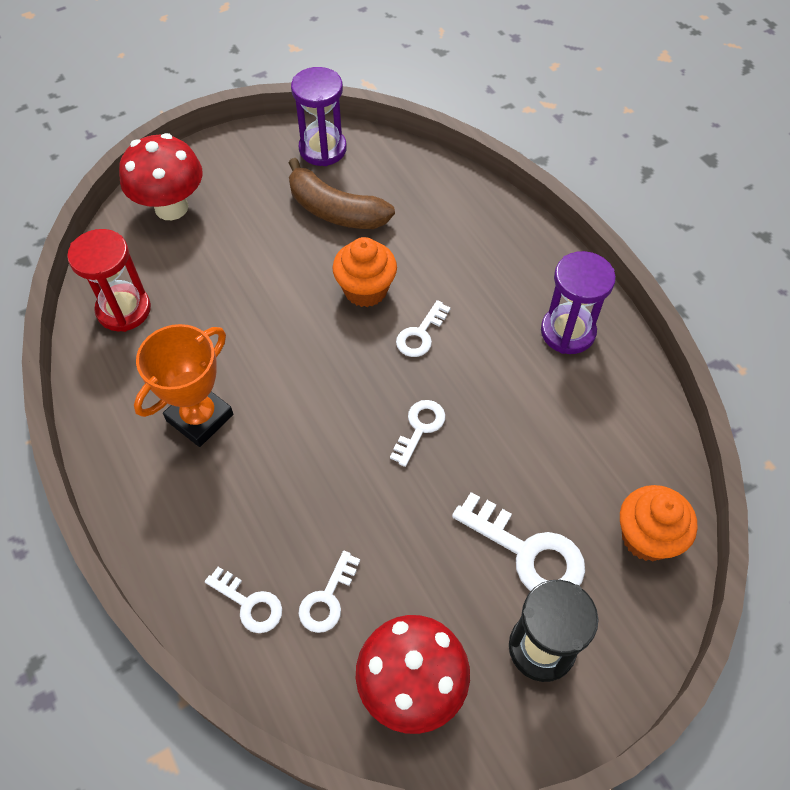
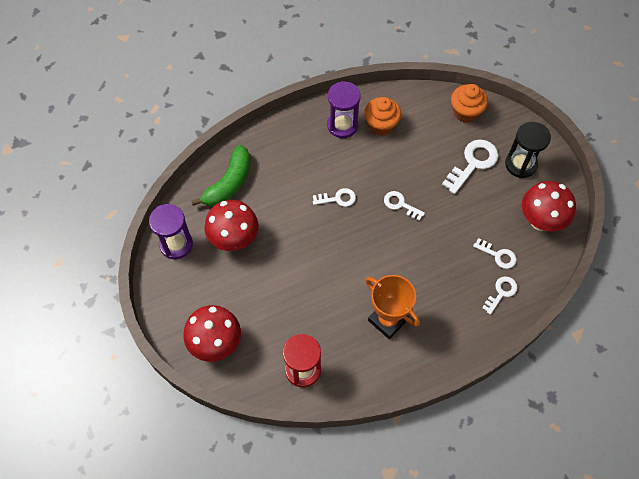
camera: 85 degrees left, 5 degrees up
brown banana [289,158,395,229] -> red mushroom [204,200,258,251]
orange cupcake [332,237,397,307] -> orange cupcake moved to [364,97,401,136]
white key [396,300,451,357] -> white key turned 45 degrees counterclockwise [313,188,356,207]
none -> green banana [191,145,251,206]

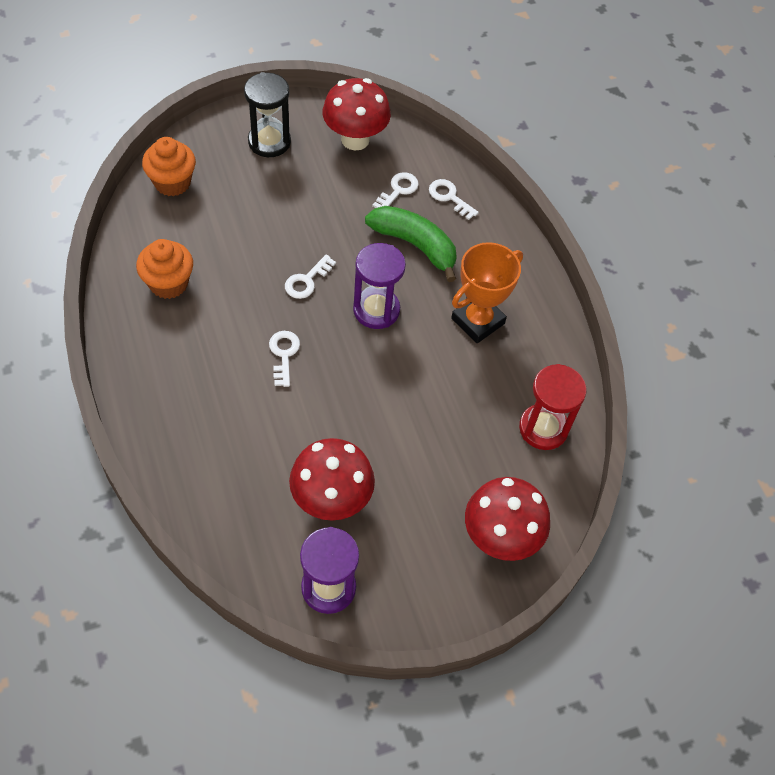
camera: 90 degrees left, 5 degrees down
green banana [191,145,251,206] -> green banana moved to [365,206,457,282]
purple hourglass [327,81,360,138] -> purple hourglass moved to [353,243,406,329]
white key [442,139,499,194] -> none

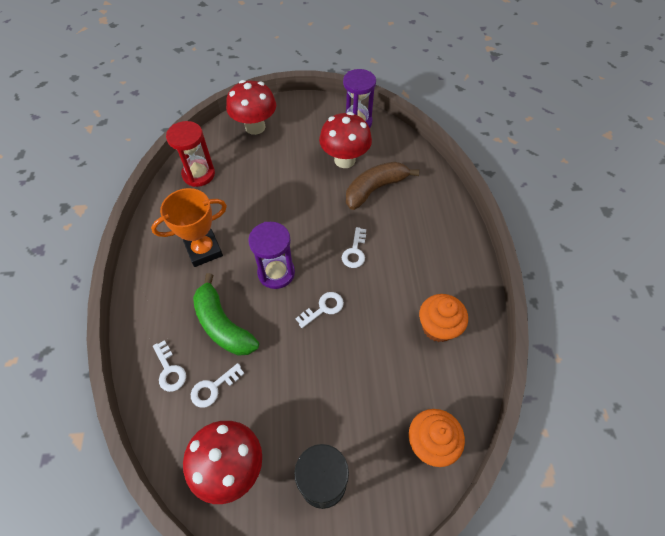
camera: 160 degrees left, 0 degrees up
none -> brown banana [346,162,419,210]

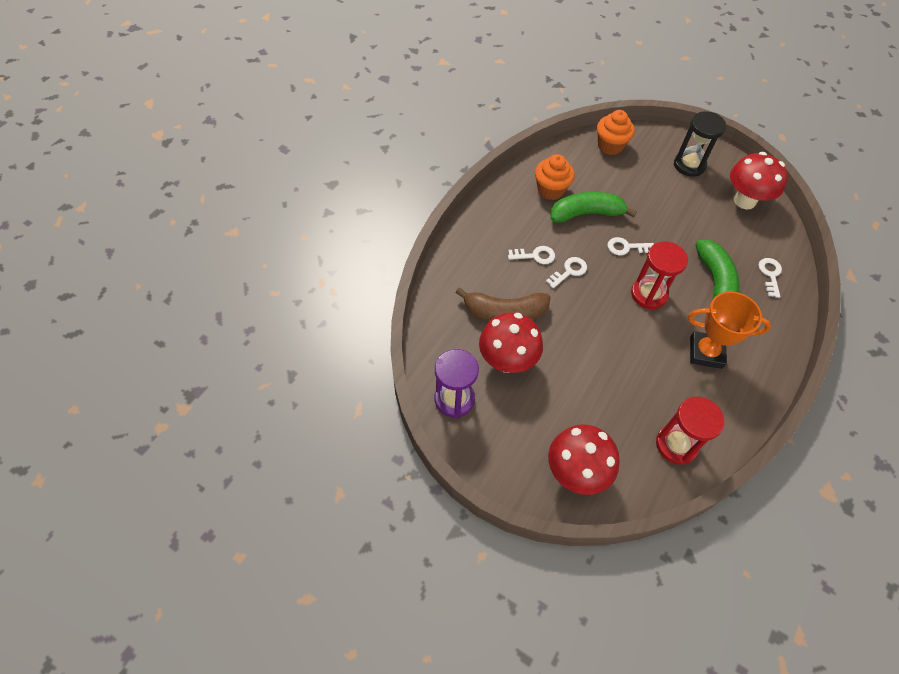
camera: 145 degrees left, 0 degrees up
white key [191,363,245,408] -> white key moved to [508,246,555,264]
purple hourglass [248,222,295,289] -> red hourglass [631,242,688,309]
none -> green banana [550,192,637,223]

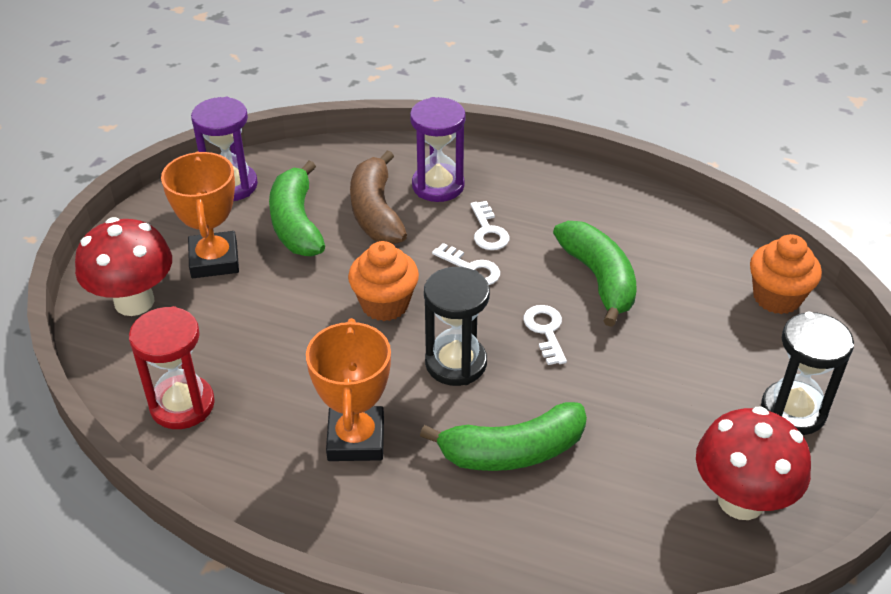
camera: 80 degrees right, 15 degrees down
red mushroom [479,312,543,373] -> green banana [269,161,325,256]
orange cupcake [535,154,575,200] -> orange cupcake moved to [348,241,419,321]
red hourglass [631,242,688,309] -> black hourglass [424,267,490,386]
white key [758,258,782,298] -> none
none -> orange trophy [161,151,239,278]
none -> purple hourglass [410,97,466,202]

